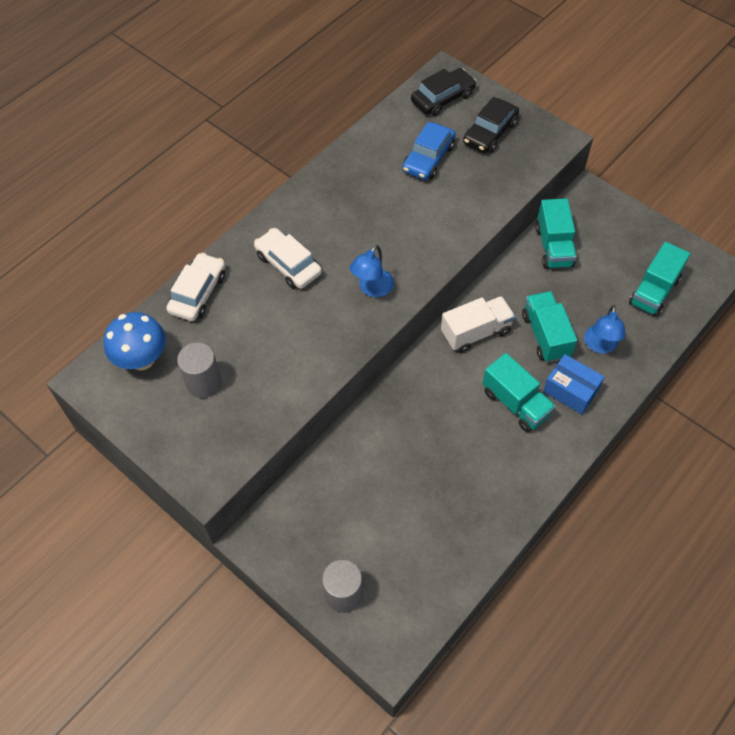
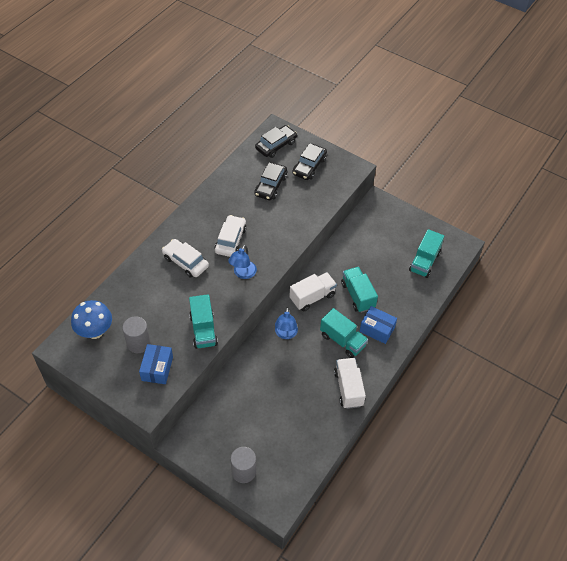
camera: 10 degrees left, 5 degrees down
white car [166,253,225,321] -> white car moved to [215,215,247,257]
blue car [402,122,456,180] -> black car [254,162,287,200]
turquoise truck [535,198,577,269] -> turquoise truck moved to [189,294,218,349]
blue lamp [584,305,626,354] -> blue lamp moved to [275,307,298,339]
none -> blue box [139,344,173,384]
none -> white truck [334,358,366,409]

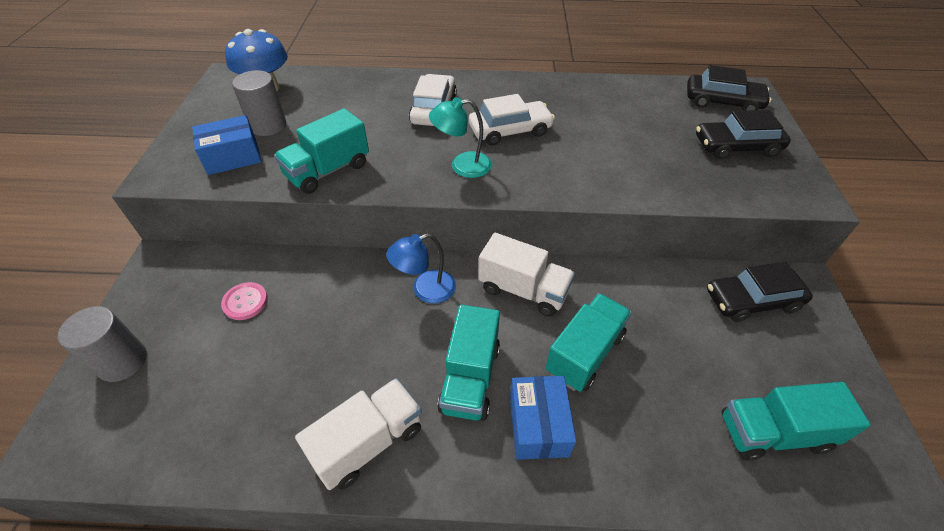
camera: 60 degrees right, 5 degrees down
blue lamp [228,245,257,279] -> turquoise lamp [429,97,492,178]
black car [254,162,287,200] -> black car moved to [707,262,813,322]
none -> pink button [221,282,268,320]

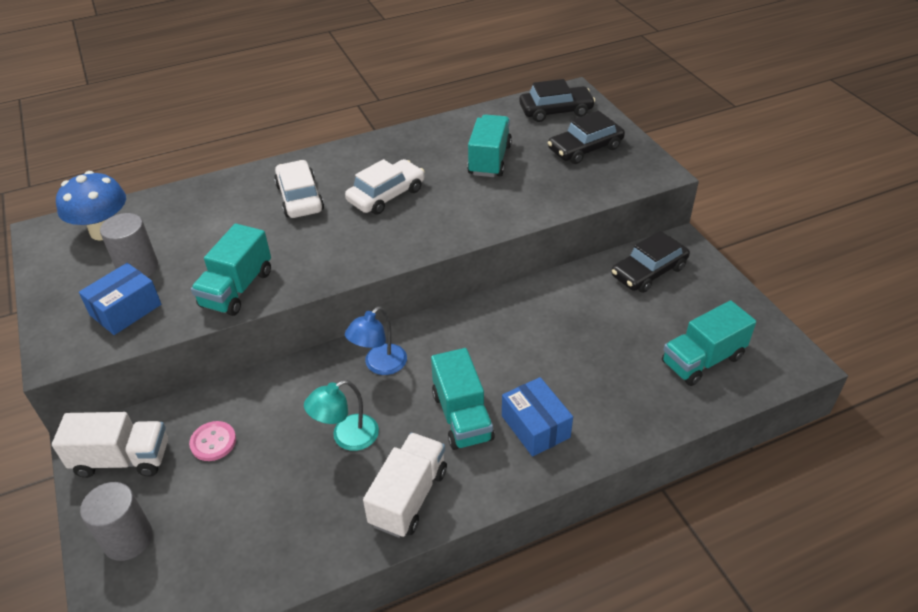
camera: 25 degrees left, 5 degrees down
turquoise lamp [429,97,492,178] -> turquoise lamp moved to [304,380,379,451]
white truck [478,233,575,317] -> white truck moved to [52,412,168,478]
turquoise truck [546,293,632,392] -> turquoise truck moved to [467,114,512,177]

